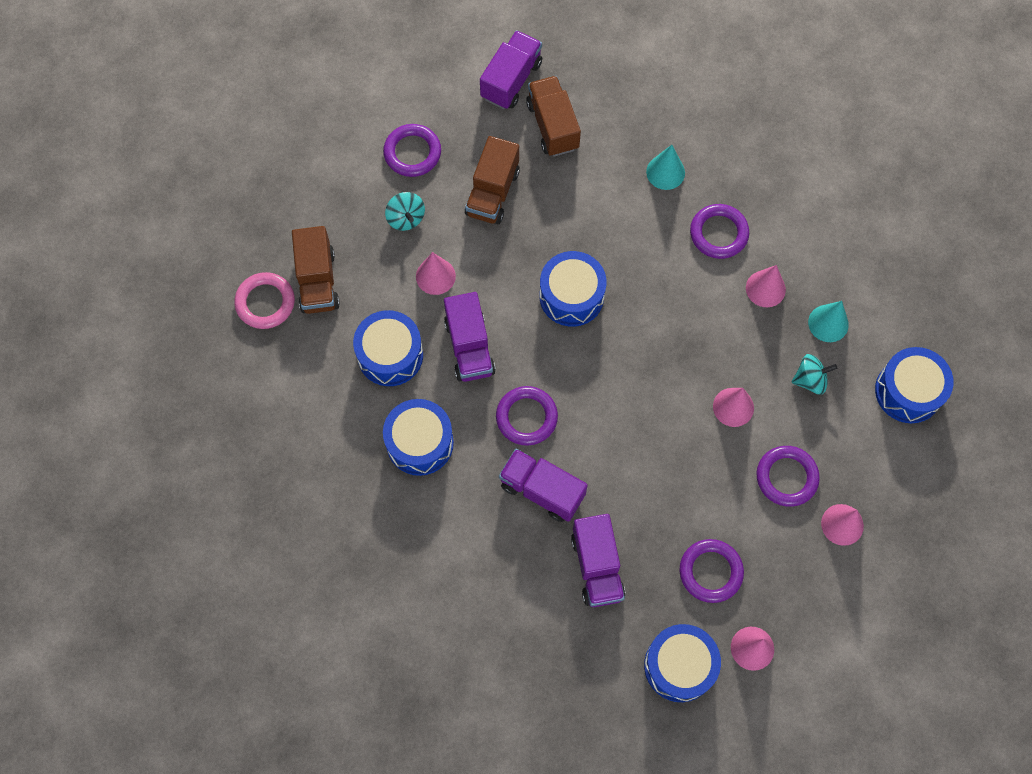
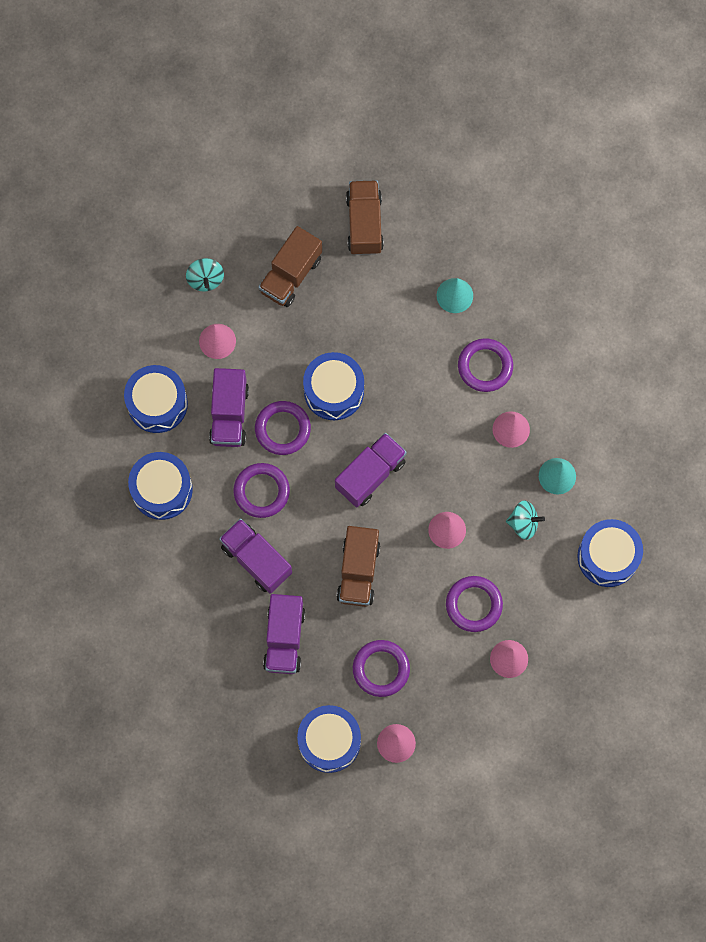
camera: 15 degrees right, 5 degrees up
pink ring [234,272,295,329] -> none
brown truck [292,226,340,314] -> brown truck moved to [336,526,380,607]
purple ring [383,124,441,177] -> purple ring moved to [255,401,311,455]
purple truck [480,30,542,109] -> purple truck moved to [335,433,407,507]

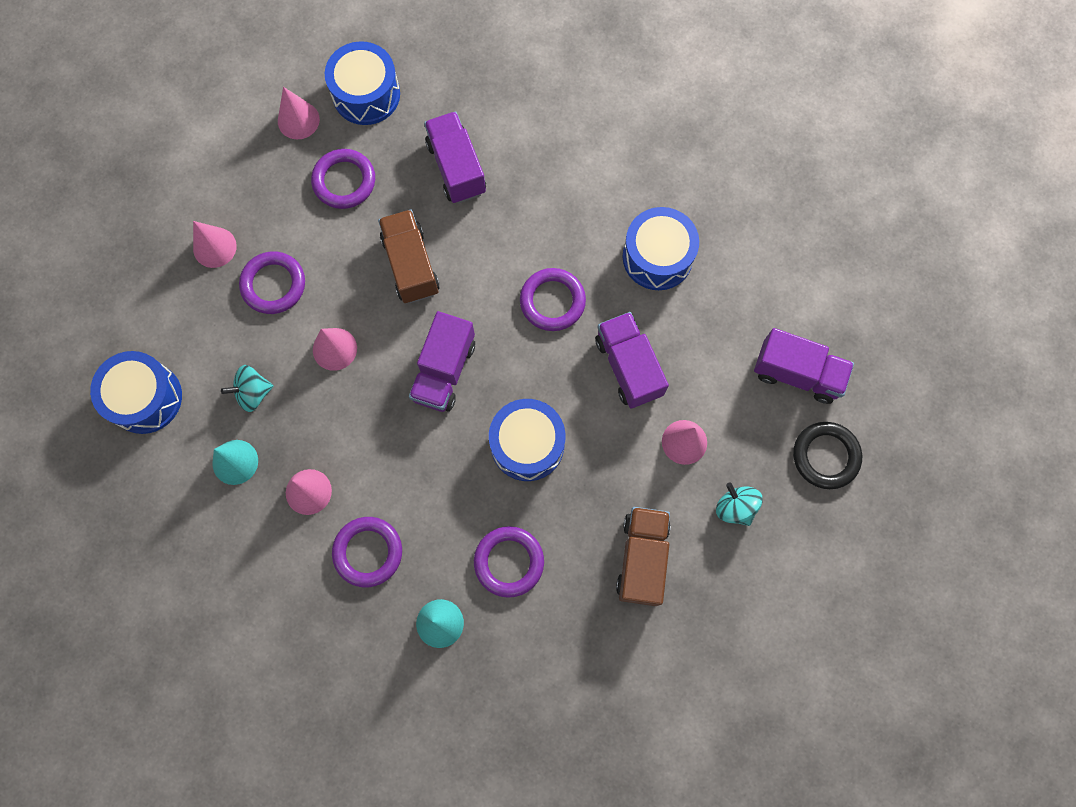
camera: 155 degrees right, 0 degrees up
blue drum [124,365,188,433] -> none
purple truck [219,518,292,594] -> purple truck moved to [754,328,854,404]
purple ring [255,401,311,455] -> purple ring moved to [474,526,544,598]
brown truck [346,180,384,255] -> none
none -> black ring [793,422,862,489]

